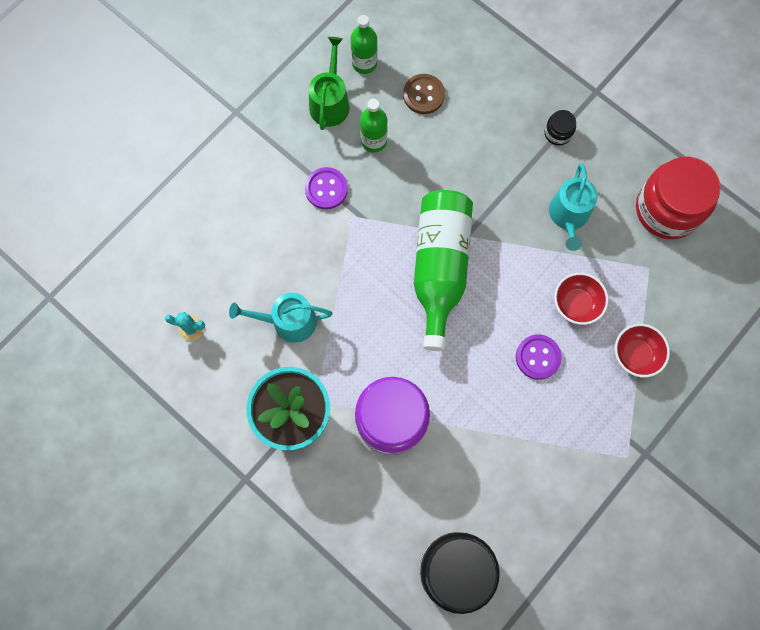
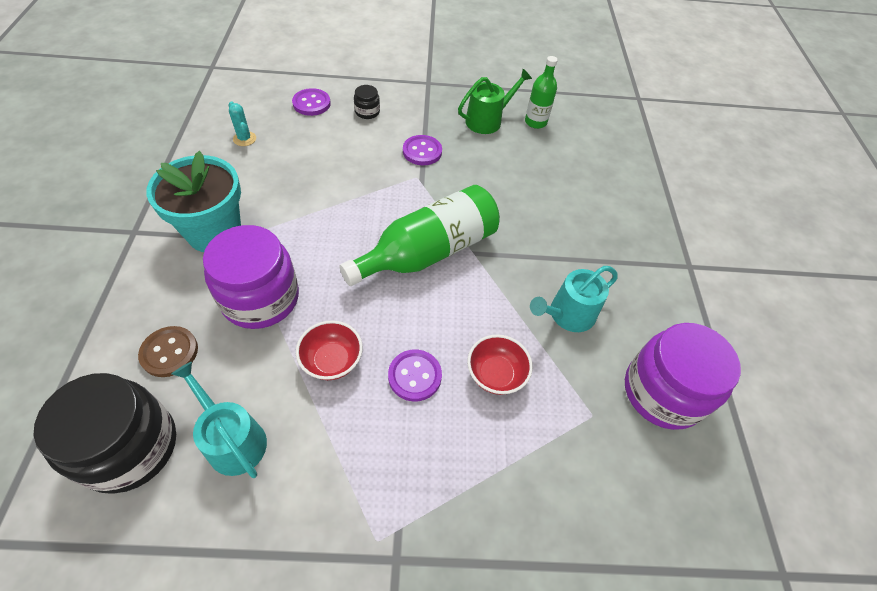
camera: 45 degrees right, 20 degrees down
turquoise watering can [229,293,332,343] -> turquoise watering can moved to [172,362,267,478]
green bottle [360,99,388,153] -> none
brown button [403,74,445,114] -> brown button moved to [138,326,198,377]
black jar [545,110,576,146] -> black jar moved to [354,85,380,119]
red bowl [615,324,670,378] -> red bowl moved to [296,320,363,380]
red jar [636,157,721,239] -> purple jar [625,323,741,430]
none -> purple button [292,88,331,116]

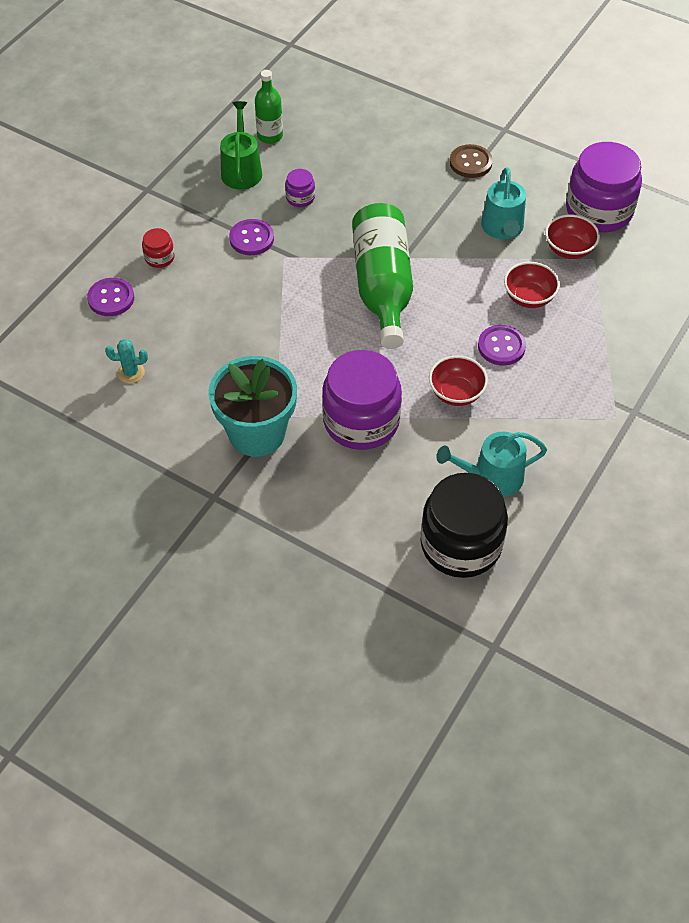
camera: 55 degrees left, 0 degrees up
brown button [138,326,198,377] -> brown button moved to [450,144,493,178]
black jar [354,85,380,119] -> red jar [142,228,175,268]
none -> purple jar [285,169,315,207]
none -> red bowl [545,215,600,259]

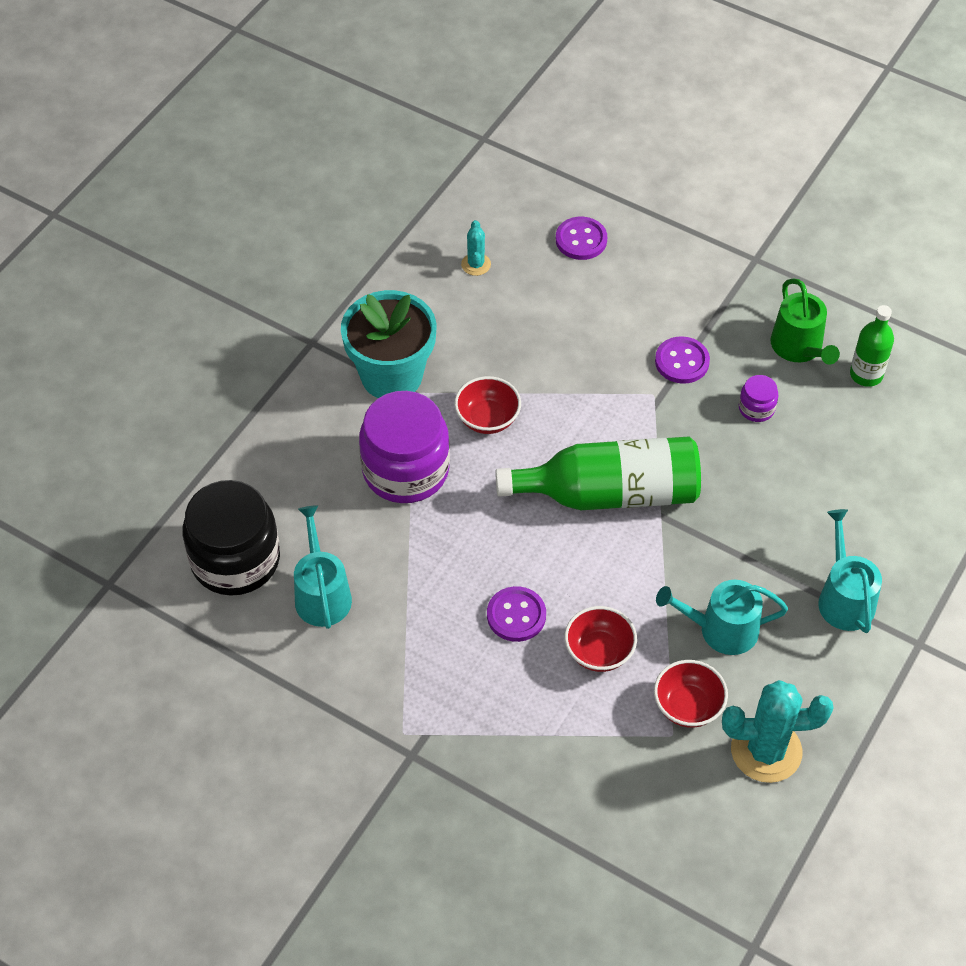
camera: 90 degrees right, 0 degrees up
red jar [142,228,175,268] -> none
green watering can [220,101,262,190] -> green watering can turned 75 degrees clockwise [771,278,840,365]
red bowl [429,356,488,406] -> red bowl moved to [454,376,521,434]
brown button [450,144,493,178] -> turquoise watering can [818,509,882,633]
purple jar [566,142,642,232] -> turquoise cactus [722,680,834,783]

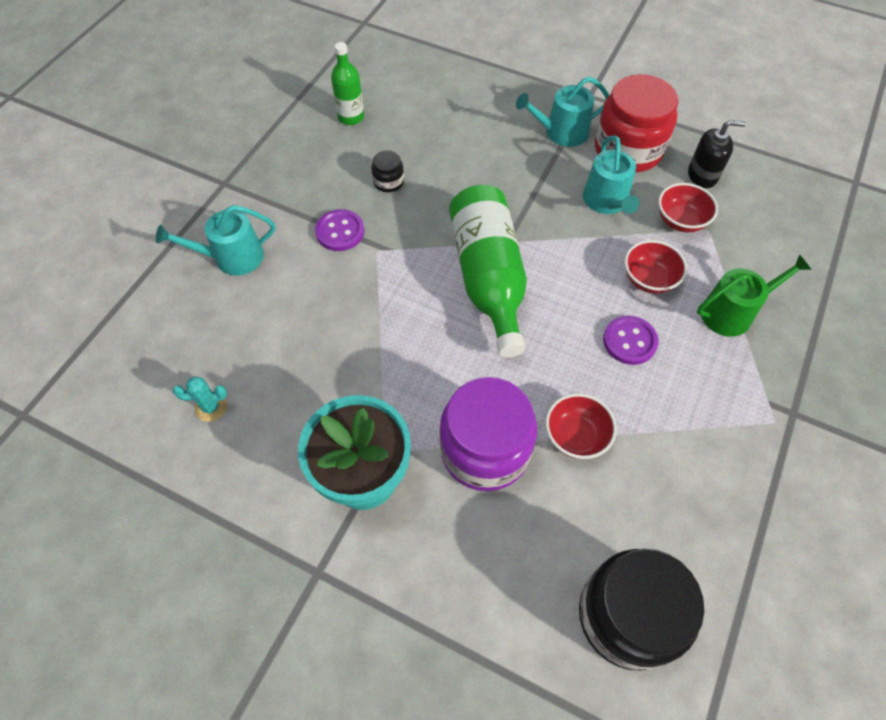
camera: 95 degrees left, 5 degrees up
turquoise watering can [294,505,352,629] -> turquoise watering can moved to [156,205,275,276]
red bowl [454,376,521,434] -> red bowl moved to [545,393,617,459]
purple button [556,217,607,260] -> none
turquoise cactus [722,680,834,783] -> black soap dispenser [688,120,746,188]
purple jar [739,375,778,422] -> black jar [372,151,404,192]
green watering can [771,278,840,365] -> green watering can moved to [697,254,812,337]
none -> red jar [595,74,678,172]

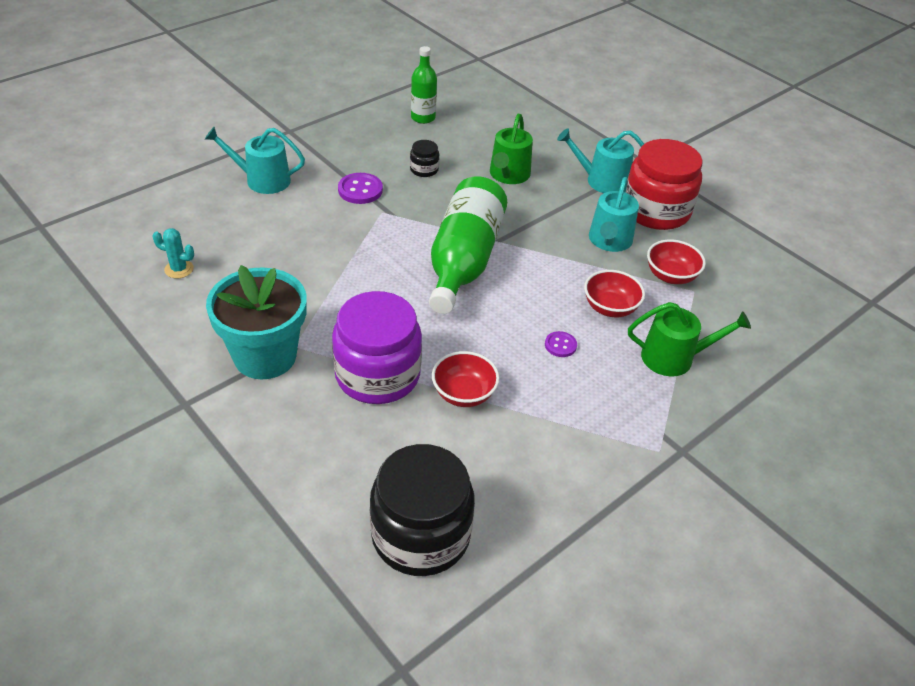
camera: 20 degrees right, 15 degrees down
purple button [603,315,658,365] -> purple button [545,331,577,357], size x0.61
black soap dispenser [688,120,746,188] -> none
none -> green watering can [490,114,533,184]

